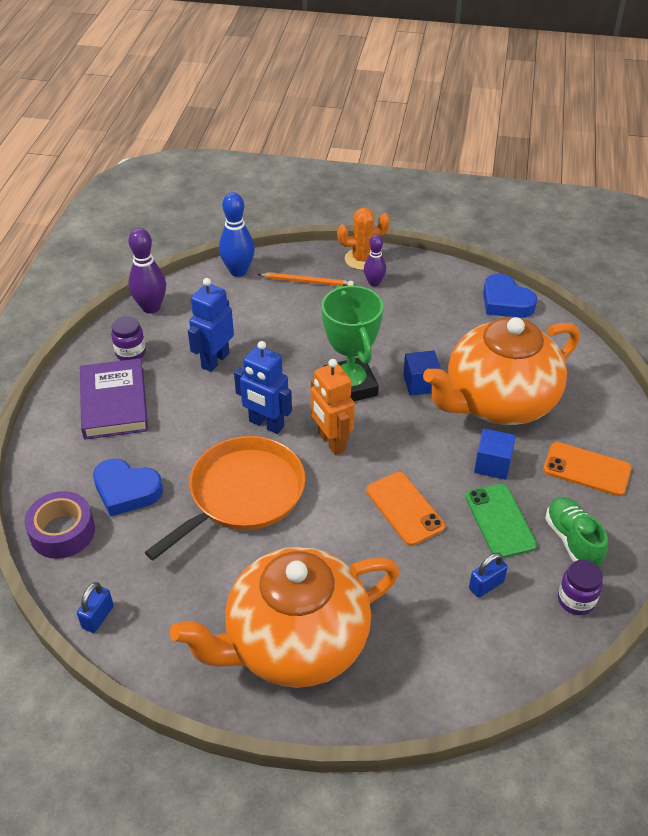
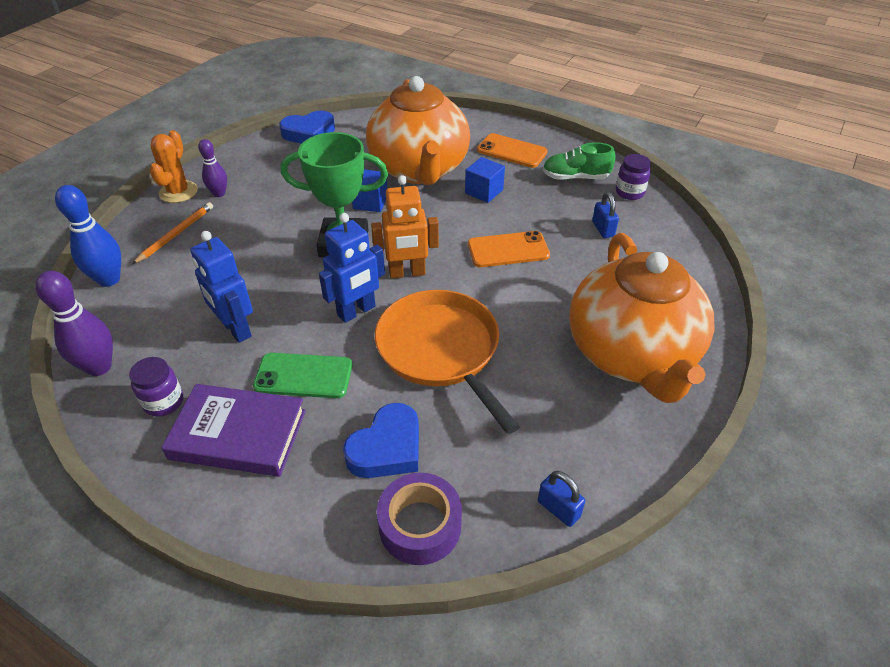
camera: 70 degrees left, 0 degrees up
green phone [465,484,537,558] -> green phone moved to [253,353,352,398]
orange phone [543,442,632,496] -> orange phone turned 75 degrees clockwise [477,133,548,168]

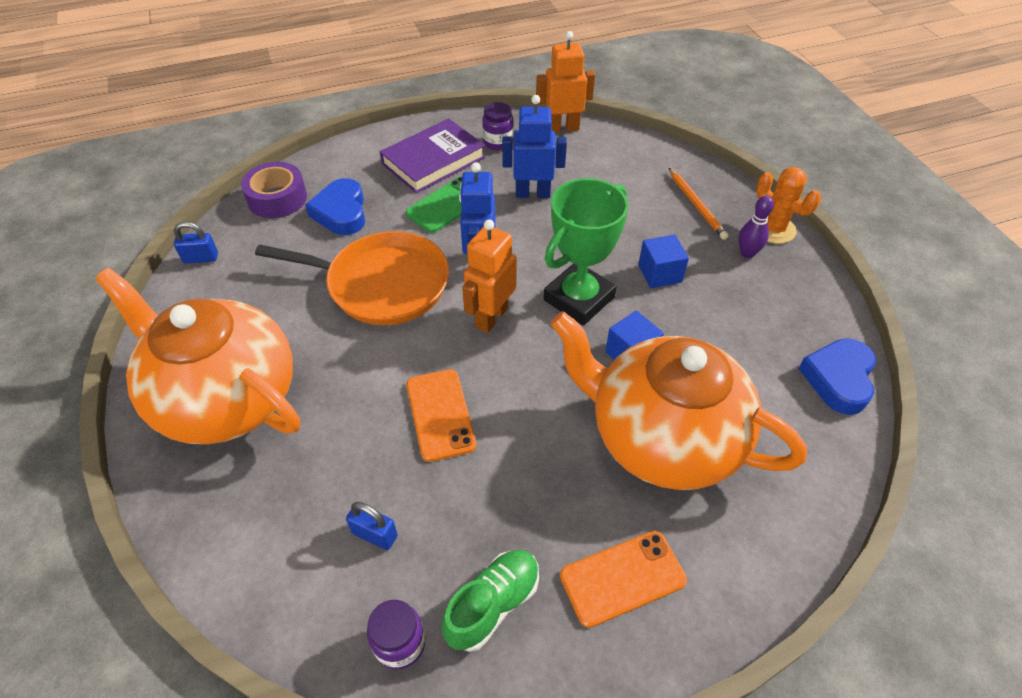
camera: 130 degrees right, 5 degrees up
purple bowling pin [35,271,113,376] -> orange robot [536,31,595,133]
blue bowling pin [55,185,121,287] -> none
blue cube [465,157,505,203] -> blue cube moved to [638,235,689,288]
orange phone [468,231,550,267] -> orange phone turned 45 degrees counterclockwise [406,369,476,462]

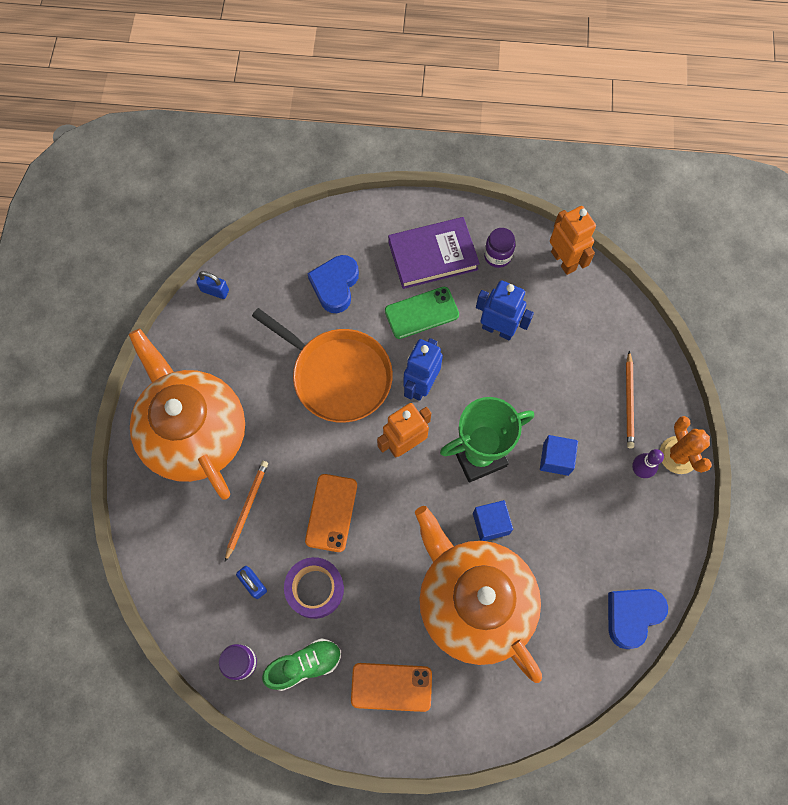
camera: 25 degrees right, 20 degrees up
purple tape [241,162,307,218] -> purple tape moved to [284,557,344,619]
orange robot [536,31,595,133] -> orange robot turned 45 degrees clockwise [550,206,596,275]
none -> orange pencil [225,461,268,562]

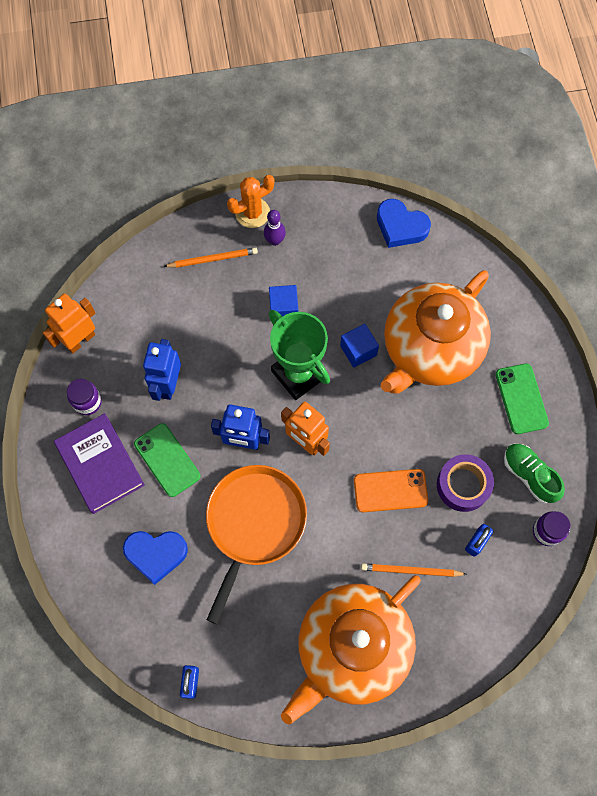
camera: 105 degrees left, 0 degrees up
orange phone [351,663,432,712] -> green phone [495,364,549,434]

